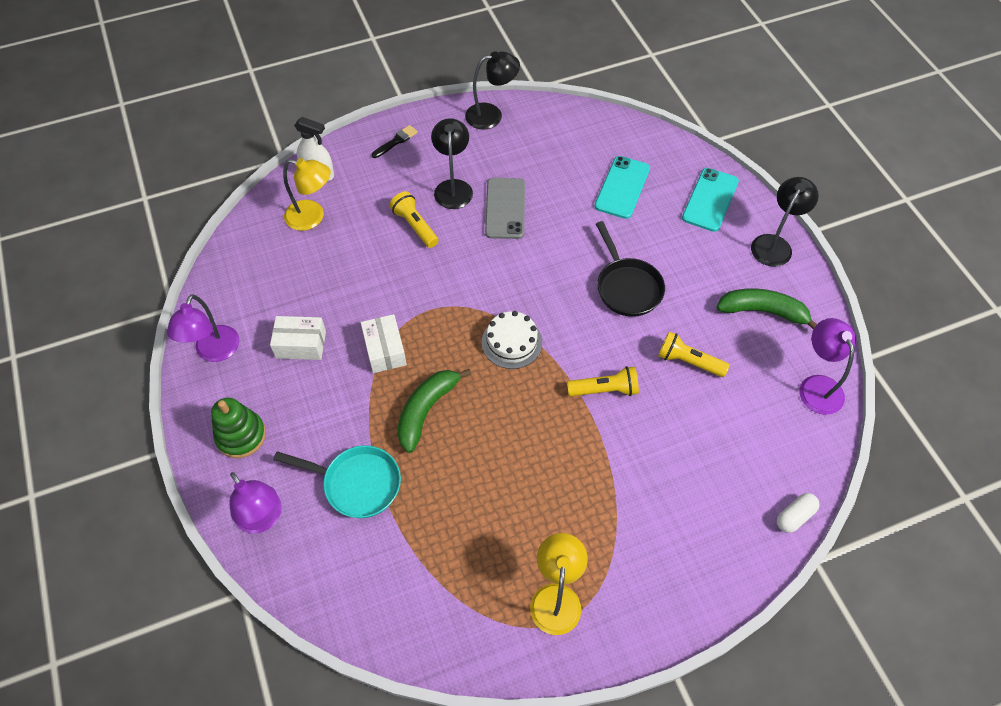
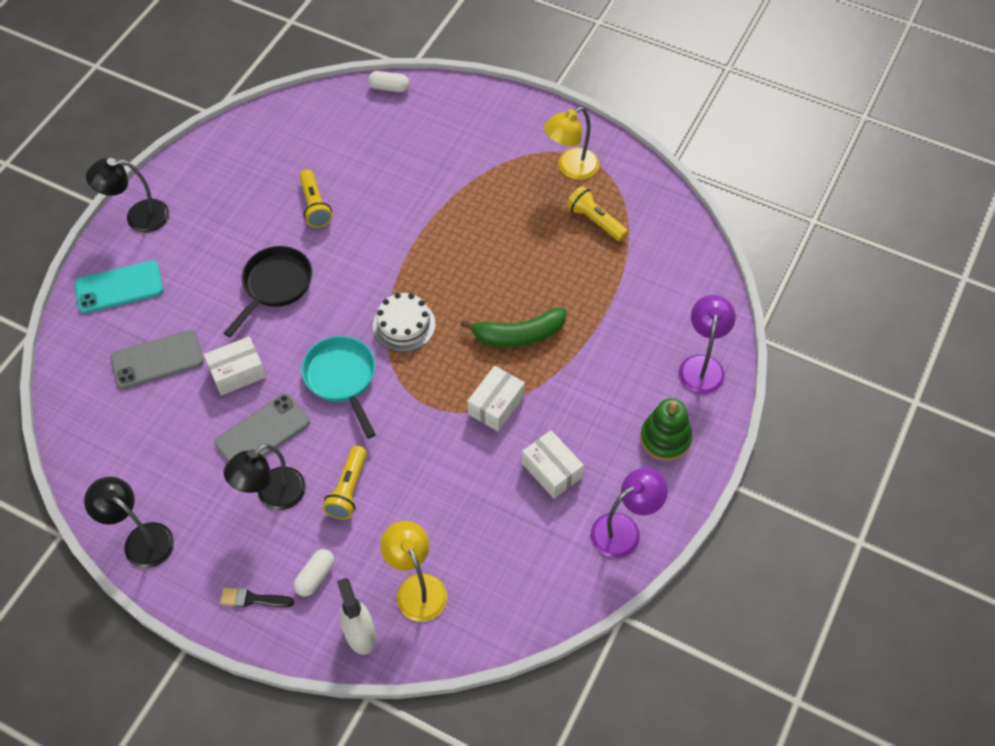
camera: 130 degrees left, 0 degrees up
turquoise pan [273,446,401,518] -> turquoise pan moved to [301,336,376,439]
yellow flashlight [567,366,639,396] -> yellow flashlight moved to [567,186,628,241]
turquoise phone [595,156,650,219] -> grey phone [111,330,203,389]
green banana [716,289,817,330] -> none
purple lamp [799,318,856,415] -> none
none -> white box [204,336,266,395]
none -> white capsule [294,549,334,597]

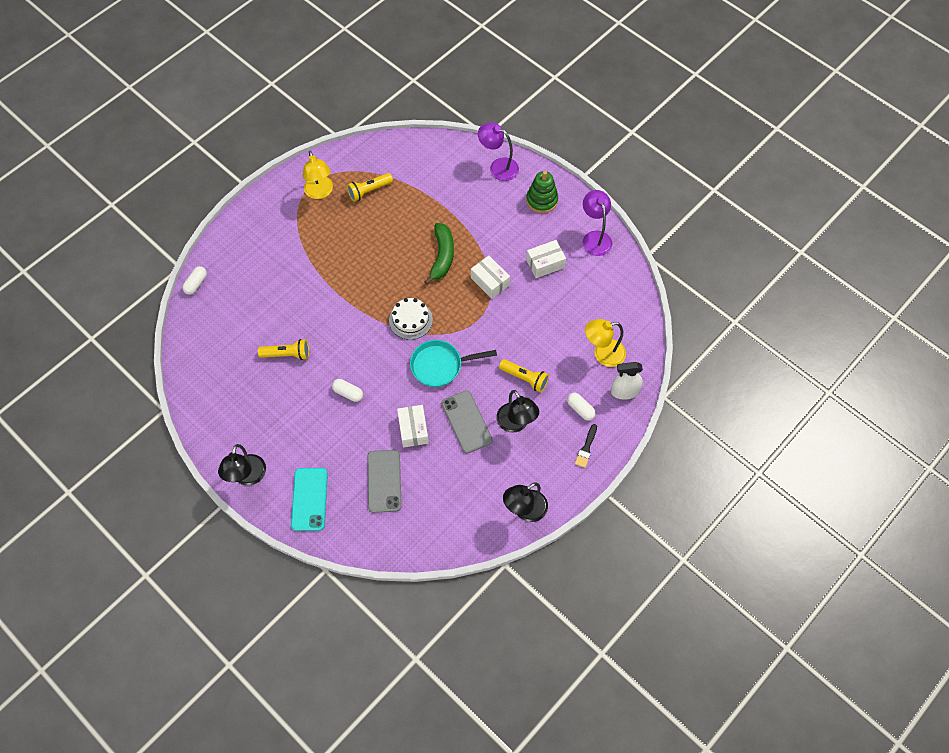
camera: 75 degrees left, 5 degrees up
black pan [223,246,312,337] -> white capsule [332,379,363,402]

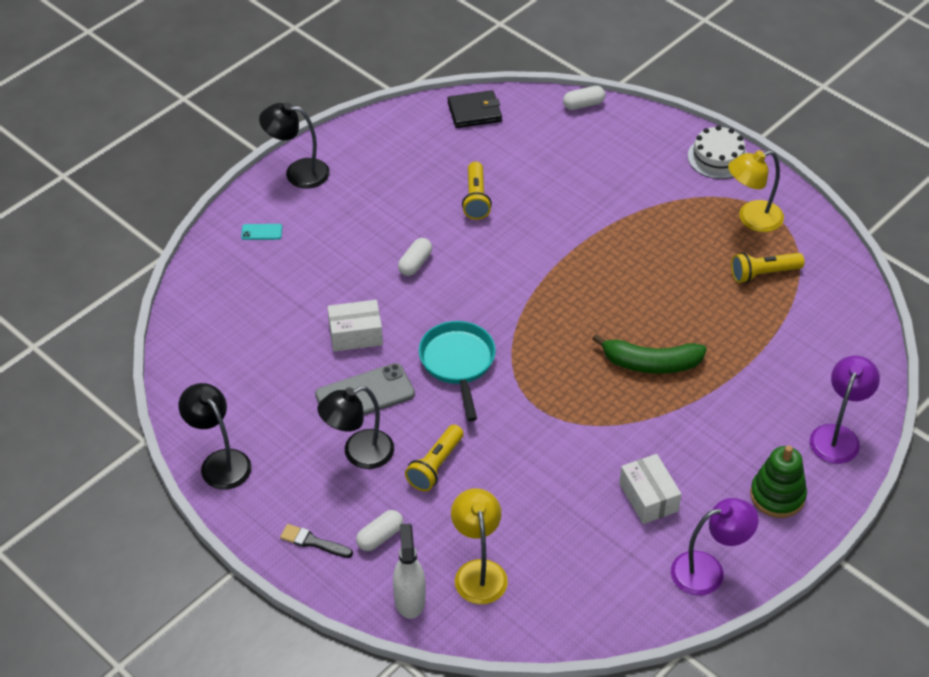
camera: 90 degrees right, 15 degrees down
white capsule [182,266,207,295] -> white capsule turned 45 degrees counterclockwise [563,86,605,110]
turquoise phone [291,468,328,531] -> turquoise phone [241,224,282,240], size x0.46
yellow flashlight [347,173,393,202] -> yellow flashlight turned 75 degrees counterclockwise [731,253,804,283]
grey phone [367,450,402,513] -> none
white cake [389,298,433,340] -> white cake moved to [688,125,747,179]
white box [471,256,510,299] -> none
none -> black wallet [447,90,502,128]

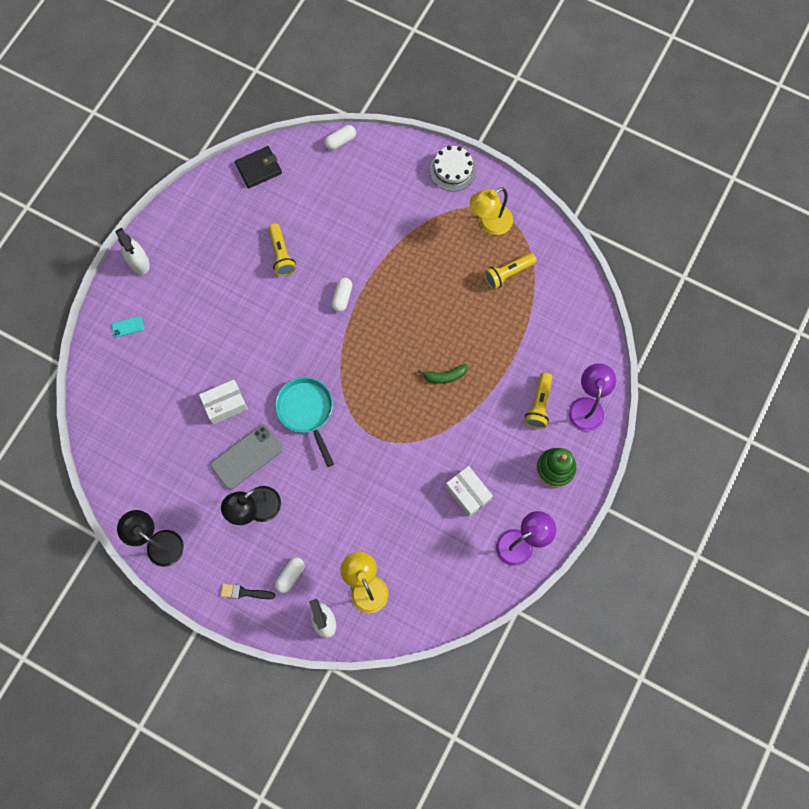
camera: 15 degrees left, 25 degrees up
black lamp [259,103,330,189] -> white spray bottle [116,227,150,275]
white capsule [398,238,432,276] -> white capsule moved to [331,278,352,312]
yellow flashlight [405,425,464,491] -> yellow flashlight moved to [525,373,553,429]
green banana [592,334,707,374] -> green banana [418,364,467,384], size x0.60

